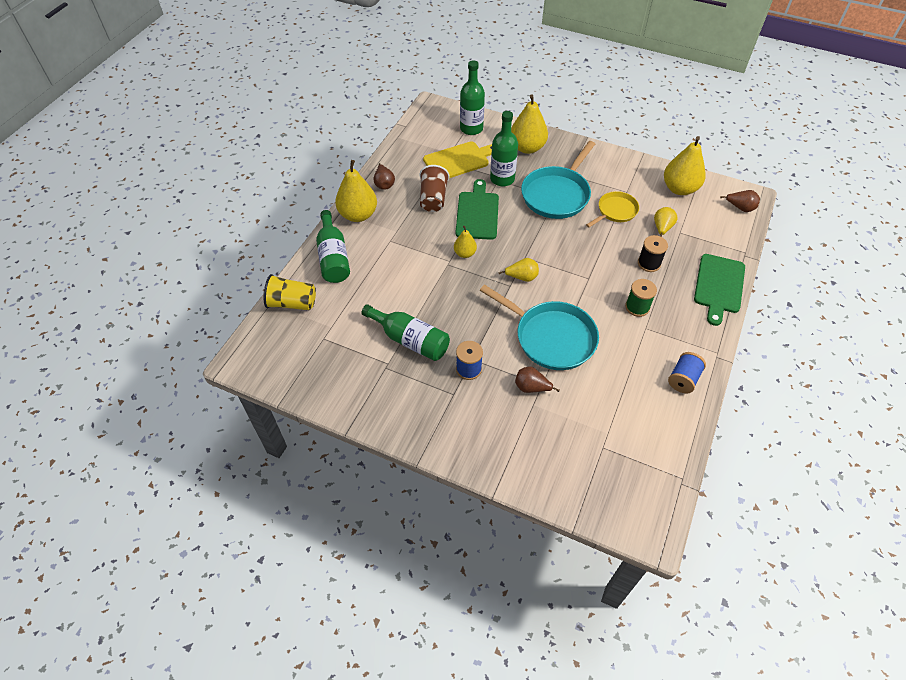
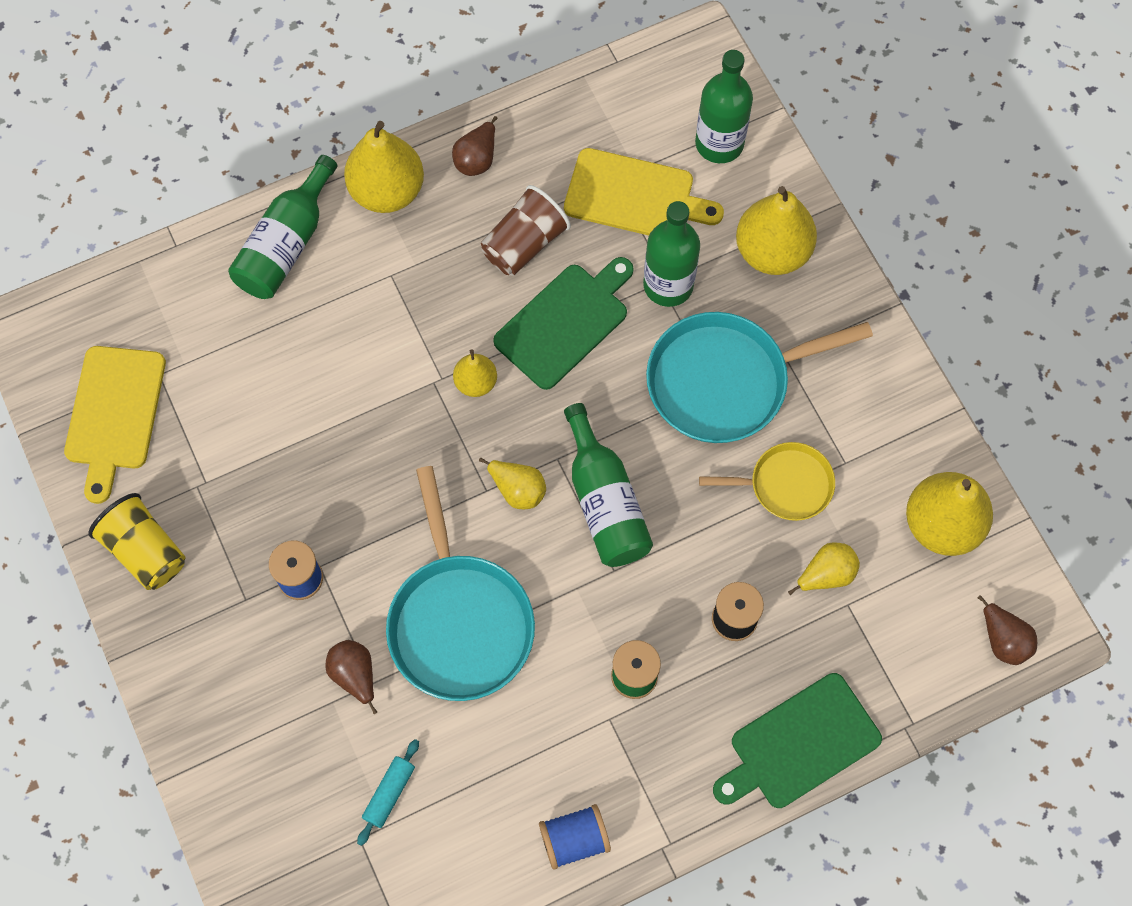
camera: 40 degrees right, 15 degrees up
yellow cup [264,274,316,310] -> yellow cup moved to [88,493,185,590]
green bottle [361,304,450,361] -> green bottle moved to [564,403,653,567]
none -> yellow cutting board [64,346,166,504]
none -> turquoise rolling pin [357,739,419,846]

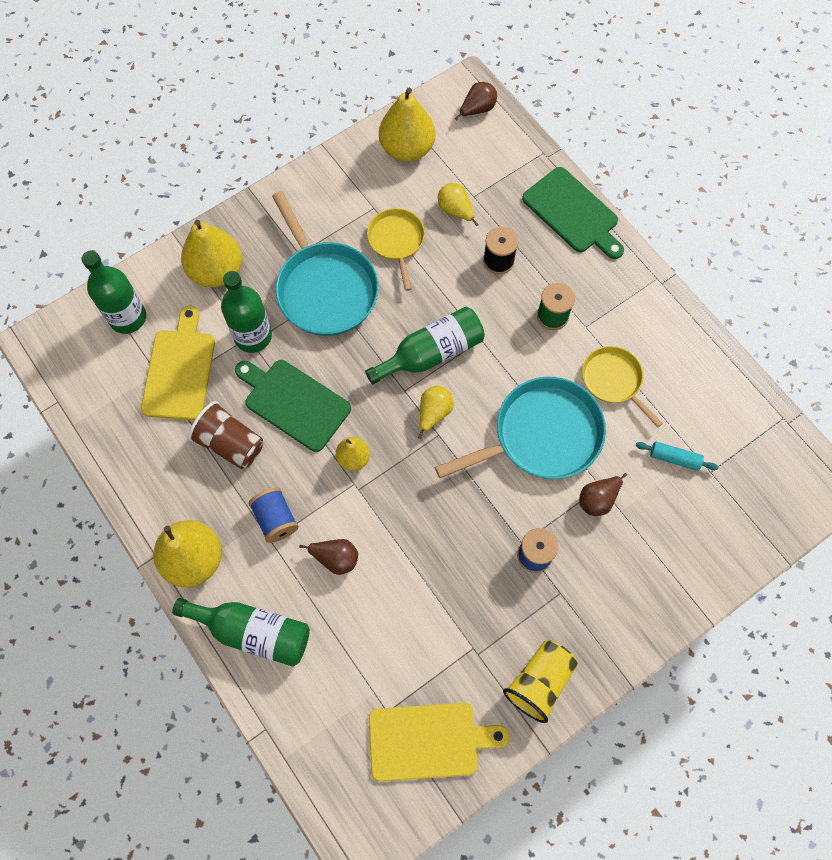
camera: 100 degrees left, 0 degrees up
brown pear [452,116,497,176] -> brown pear moved to [299,539,358,575]
blue spool [539,804,611,870] -> blue spool moved to [249,487,299,543]
none -> yellow pan [582,346,663,428]

